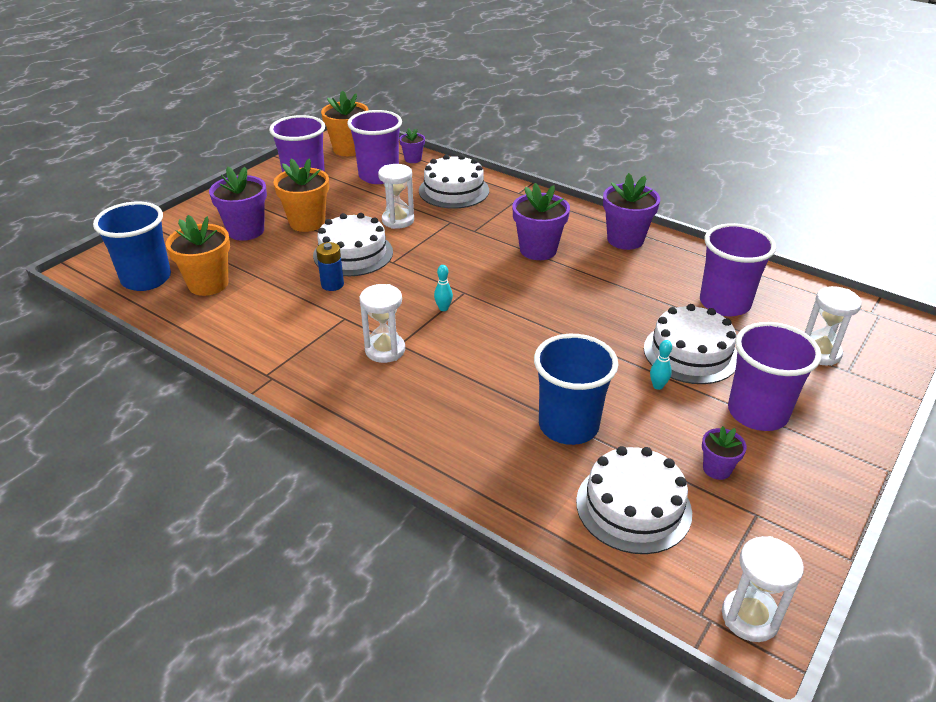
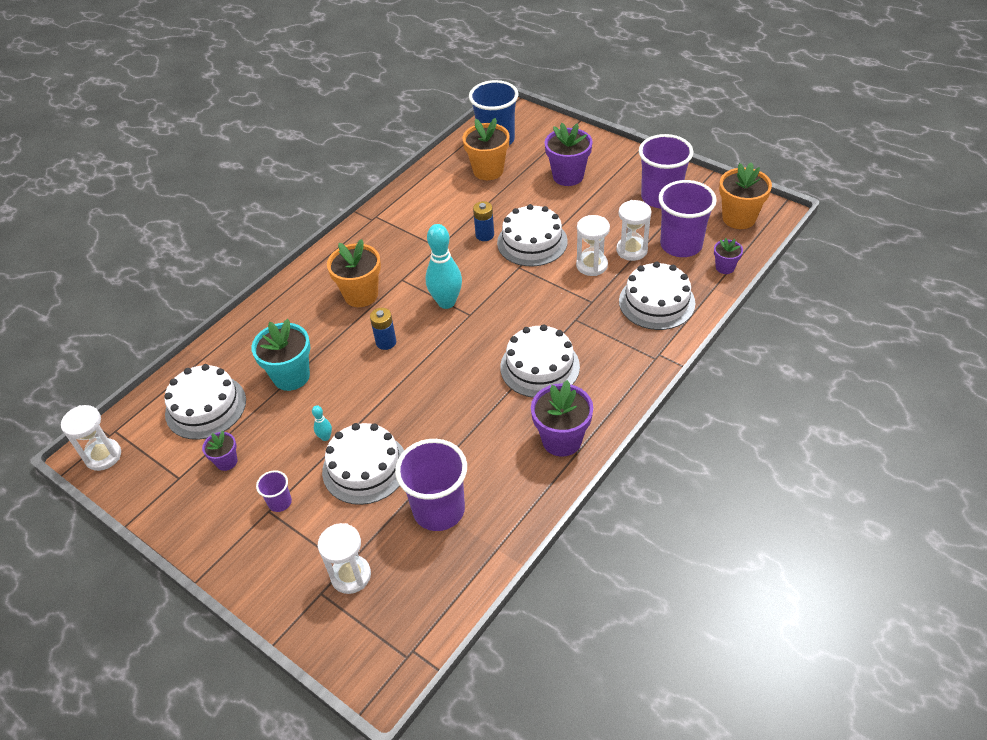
camera: 95 degrees right, 10 degrees up
orange flower pot [274,158,329,232] -> orange flower pot moved to [327,239,381,307]
white hourglass [360,284,405,363] -> white hourglass moved to [616,200,651,261]
turquoise bowling pin [434,265,453,311] -> turquoise bowling pin [426,224,462,309], size x2.27
purple flower pot [512,183,570,260] -> white cake [500,324,580,398]
blue cup [534,334,618,445] -> turquoise flower pot [251,319,310,391]
purple cup [728,322,821,431] -> purple cup [256,470,292,512], size x0.47
none -> blue battery [370,308,396,350]

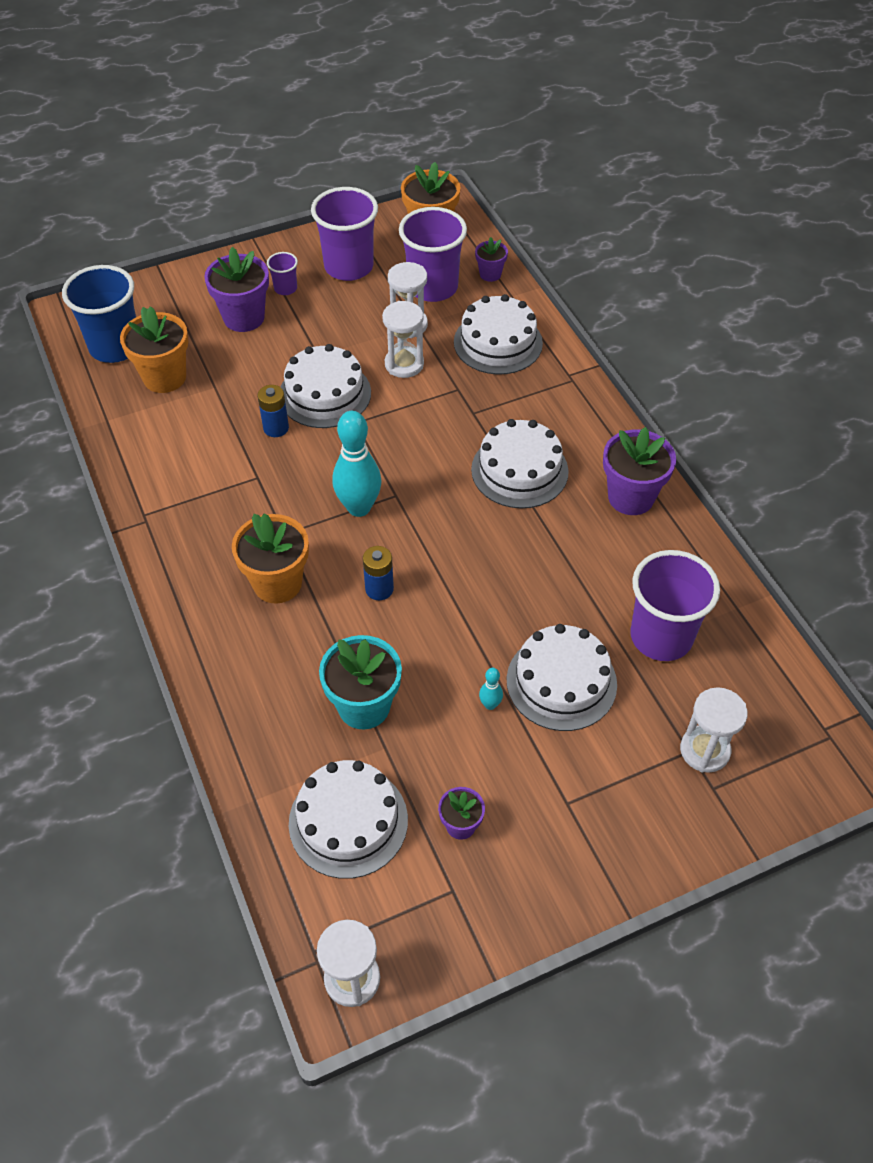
camera: 65 degrees left, 5 degrees up
purple cup [256,470,292,512] -> purple cup moved to [267,252,298,295]

